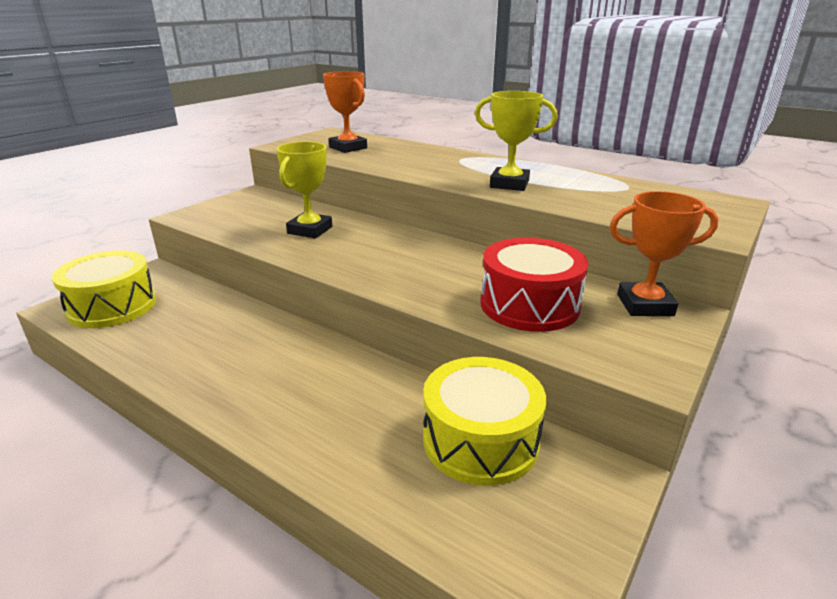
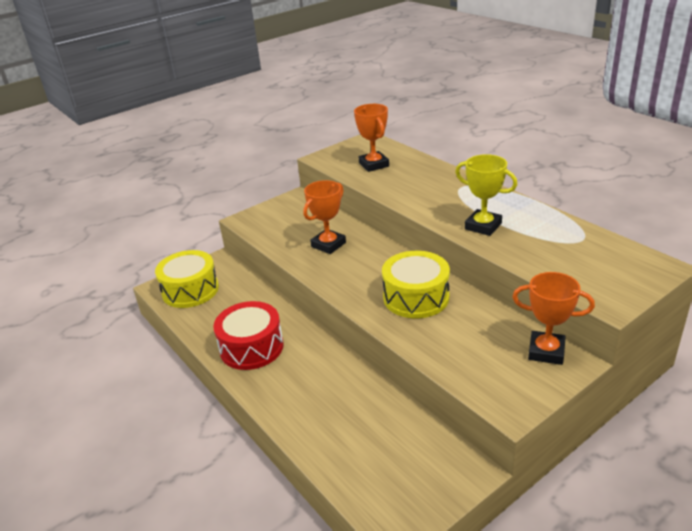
camera: 20 degrees right, 5 degrees up
yellow trophy [276,142,332,238] -> orange trophy [303,180,346,254]
yellow drum [423,357,546,486] -> yellow drum moved to [382,251,450,318]
red drum [480,238,588,332] -> red drum moved to [213,301,284,370]

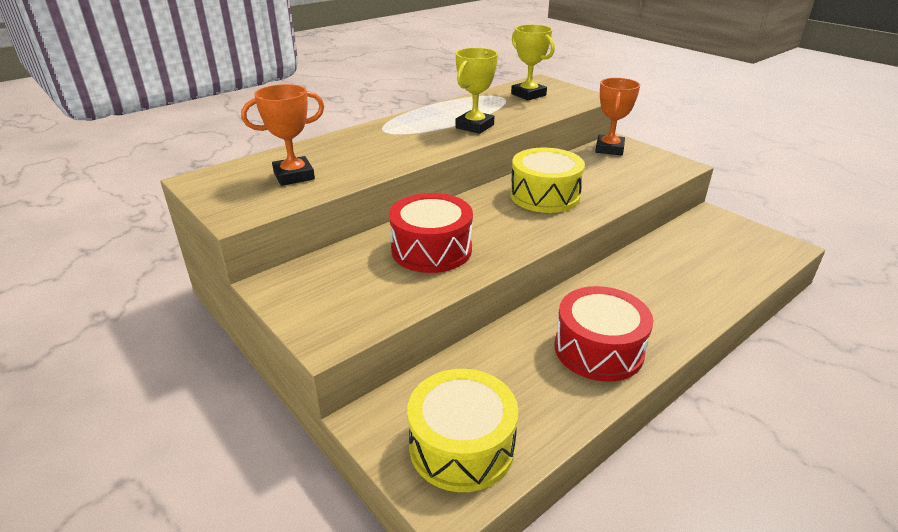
camera: 95 degrees left, 0 degrees up
orange trophy [303,180,346,254] -> red drum [389,193,473,273]
none -> yellow trophy [511,25,555,100]

